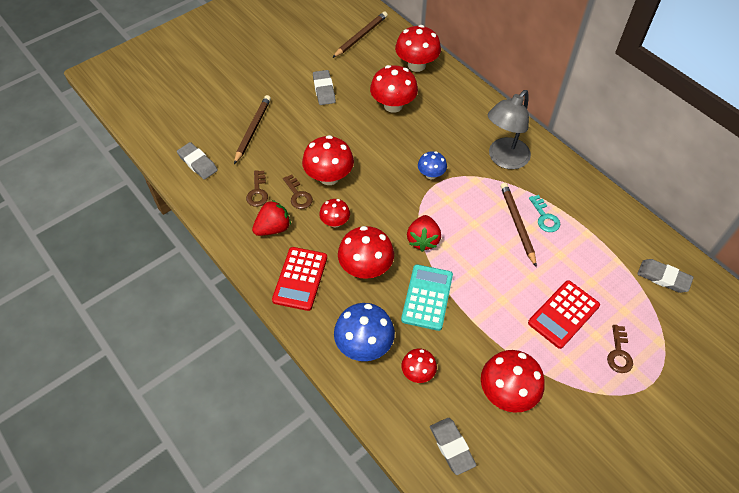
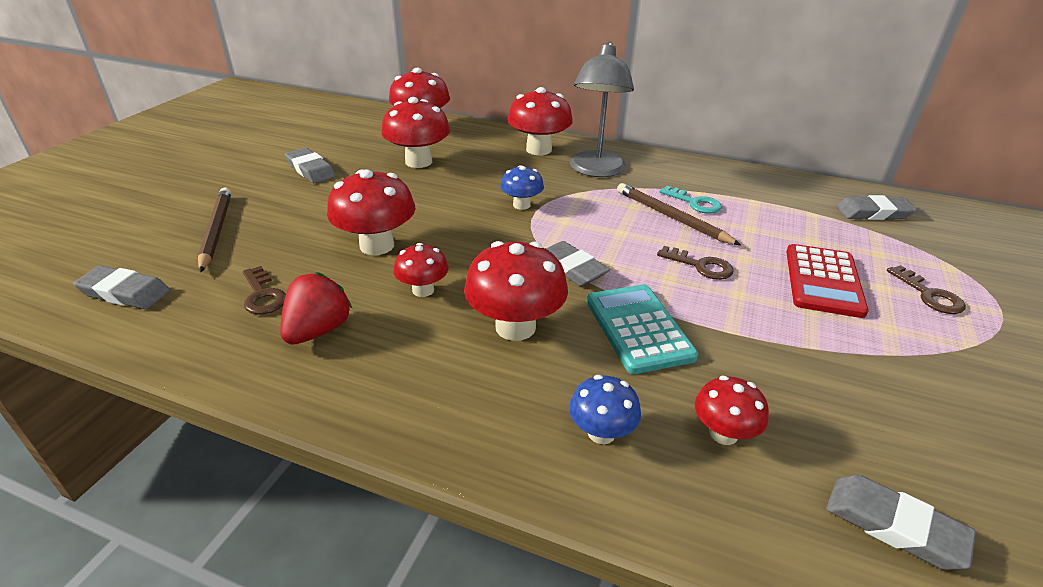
camera: 30 degrees left, 20 degrees down
red calculator [272,247,327,311] -> none
brown key [283,175,313,209] -> brown key moved to [657,246,733,280]
brown pencil [332,12,388,58] -> none
blue mushroom [334,303,395,361] -> blue mushroom [569,375,641,444], size x0.58
red strawberry [407,215,441,252] -> grey eraser [546,241,611,286]
red mushroom [481,350,545,413] -> red mushroom moved to [508,87,573,155]

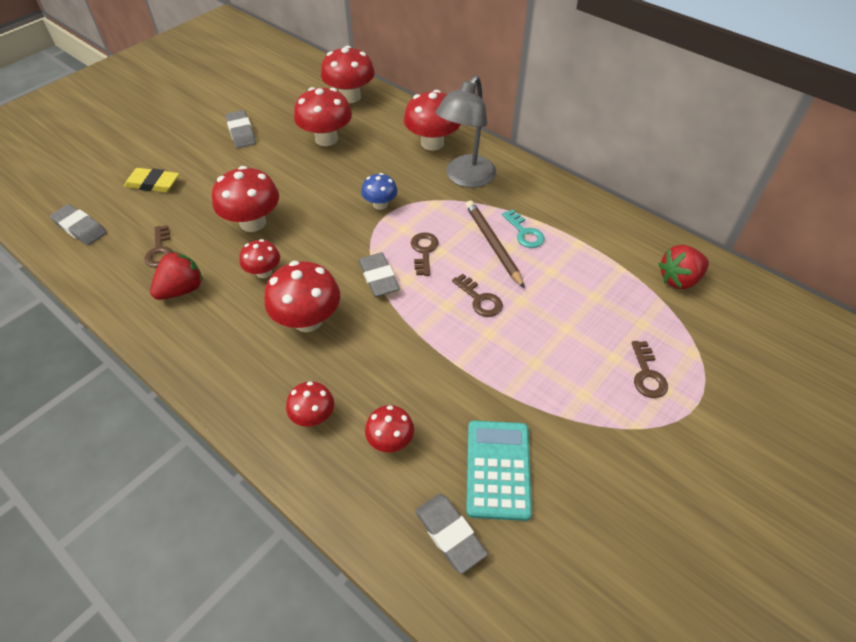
camera: 20 degrees right, 15 degrees up
brown pencil [198,187,231,273] -> yellow eraser [124,168,179,192]
blue mushroom [569,375,641,444] -> red mushroom [286,381,334,427]
turquoise calculator [586,284,698,374] -> turquoise calculator moved to [466,421,532,521]
red calculator [786,244,869,318] -> none
grey eraser [836,195,917,220] -> red strawberry [658,245,709,289]
none -> brown key [411,232,439,276]

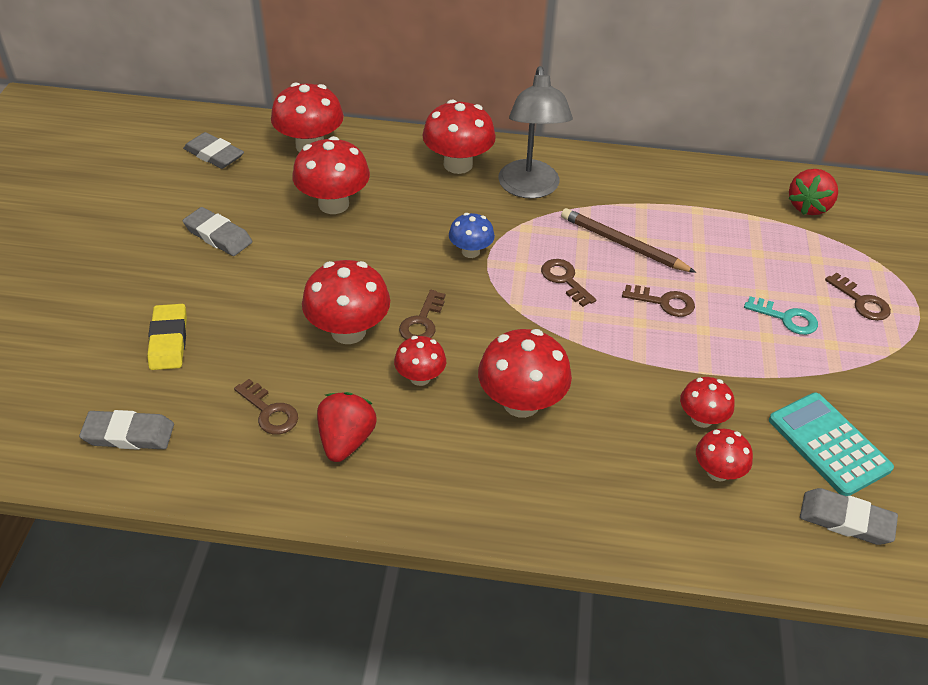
camera: 35 degrees left, 5 degrees down
yellow eraser [124,168,179,192] -> yellow eraser turned 75 degrees counterclockwise [147,304,187,370]
red mushroom [286,381,334,427] -> red mushroom moved to [680,377,735,428]
grey eraser [358,253,400,297] -> grey eraser moved to [183,132,244,169]
turquoise key [502,209,545,248] -> turquoise key moved to [744,296,818,335]
none -> brown key [399,290,445,340]

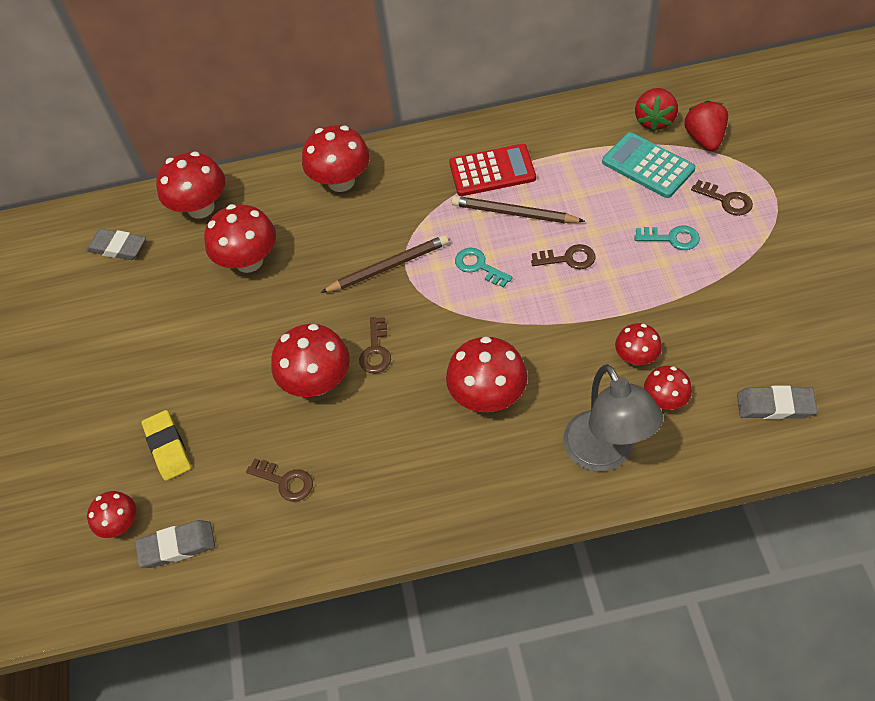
camera: 10 degrees left, 10 degrees up
grey eraser [183,207,252,256] -> none
red strawberry [317,392,377,462] -> red strawberry moved to [684,100,728,151]
red mushroom [394,336,446,386] -> red mushroom moved to [87,491,136,538]
blue mushroom [449,213,495,258] -> brown pencil [321,235,449,293]
grey lamp [498,66,573,199] -> grey lamp moved to [563,364,663,472]
brown key [541,259,596,307] -> turquoise key [455,248,513,288]
turquoise calculator [769,392,894,496] -> turquoise calculator moved to [602,132,695,198]
none -> red calculator [449,144,536,196]

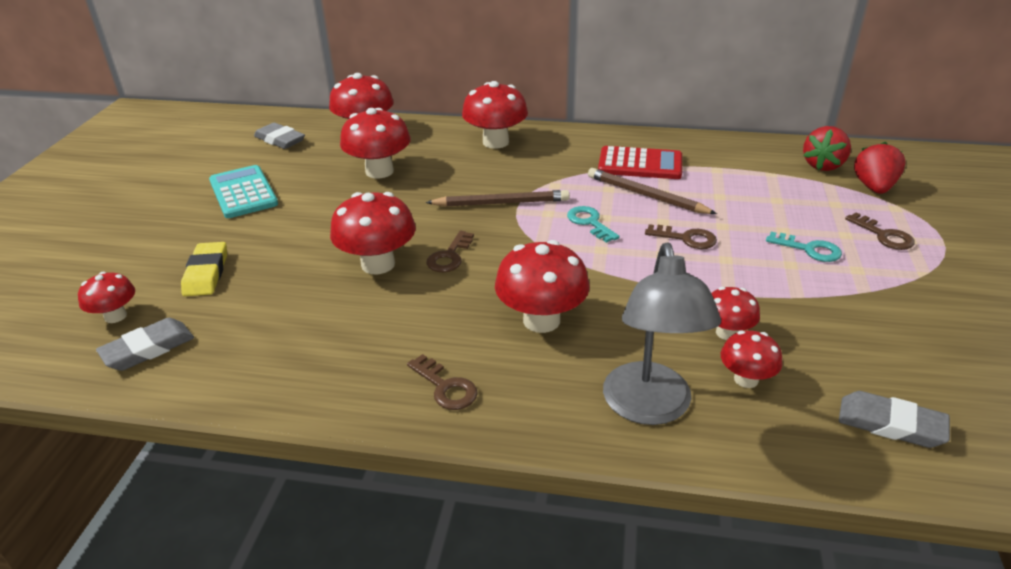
camera: 15 degrees right, 20 degrees down
grey eraser [135,520,215,568] -> grey eraser turned 45 degrees counterclockwise [96,318,194,371]
brown key [246,458,313,501] -> brown key moved to [407,354,478,410]
turquoise calculator [602,132,695,198] -> turquoise calculator moved to [209,165,278,218]

